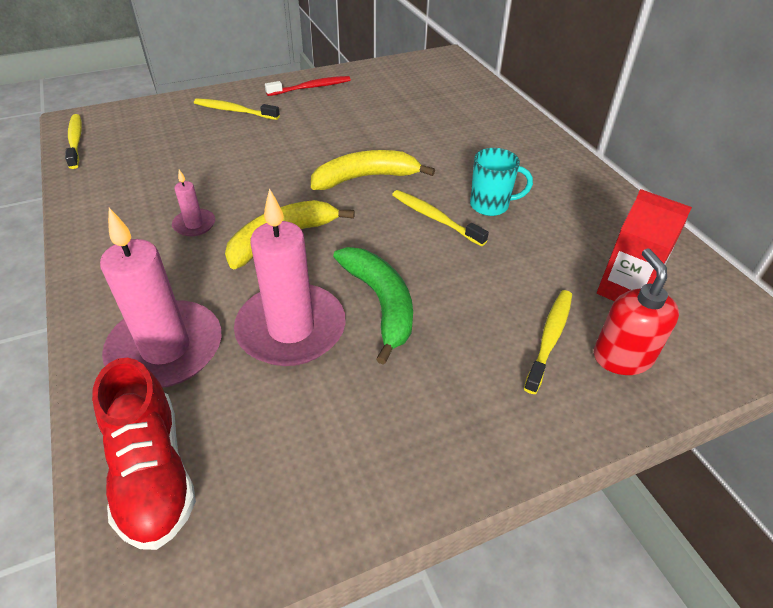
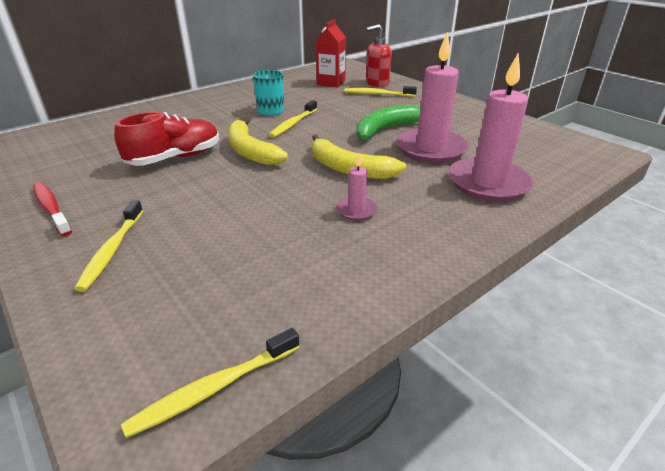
camera: 105 degrees left, 10 degrees down
red shoe [92,358,196,550] -> red shoe moved to [114,112,219,166]

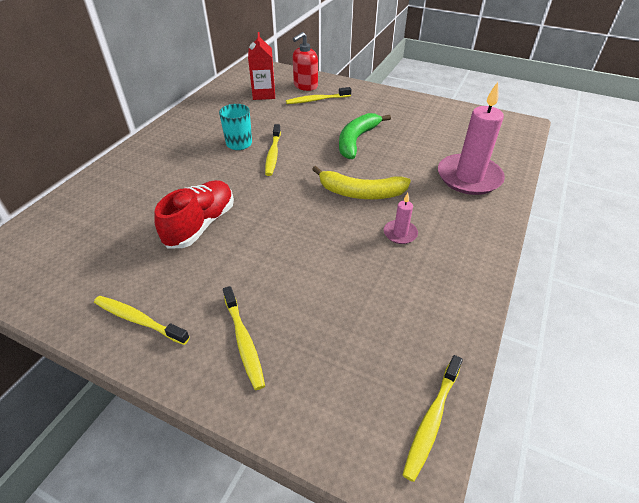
camera: 25 degrees left, 10 degrees up
red toothbrush [33,182,72,236] -> yellow toothbrush [94,296,190,345]
yellow banana [228,117,288,165] -> none
pink candle [396,32,469,163] -> none

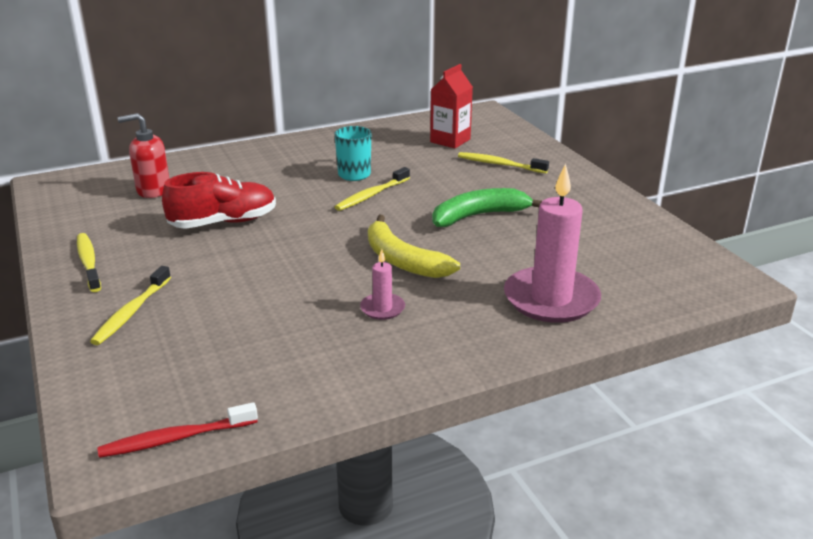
camera: 40 degrees right, 15 degrees down
red soap dispenser [293,32,318,91] -> red soap dispenser moved to [118,113,169,198]
yellow toothbrush [402,355,463,482] -> red toothbrush [98,402,258,458]

